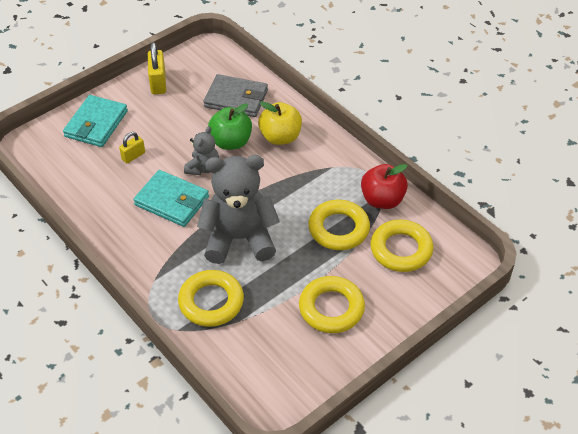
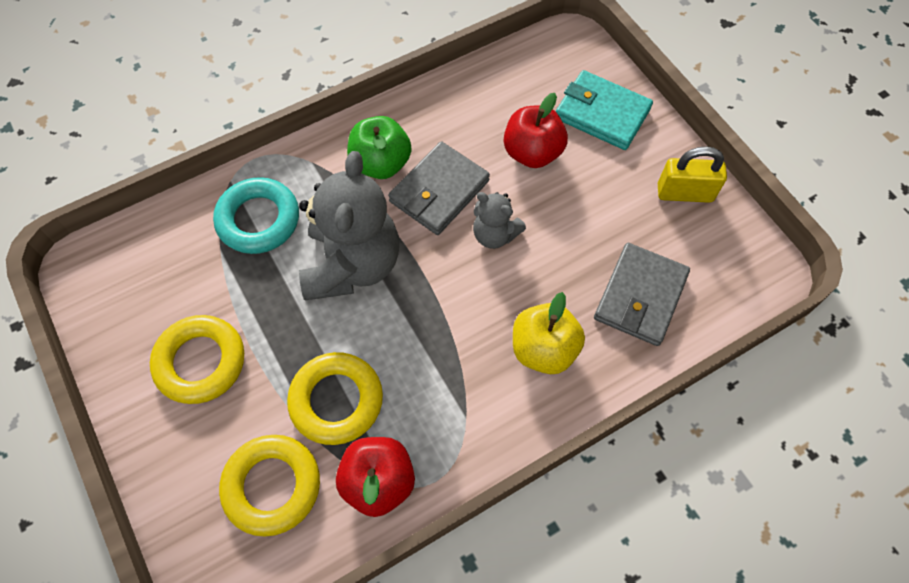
camera: 100 degrees right, 15 degrees up
yellow padlock [119,132,145,163] -> red apple [504,93,568,168]
turquoise wallet [133,170,209,227] -> grey wallet [388,141,490,235]
yellow ring [178,270,244,327] -> turquoise ring [213,177,299,254]
green apple [208,103,252,150] -> green apple moved to [347,116,411,179]

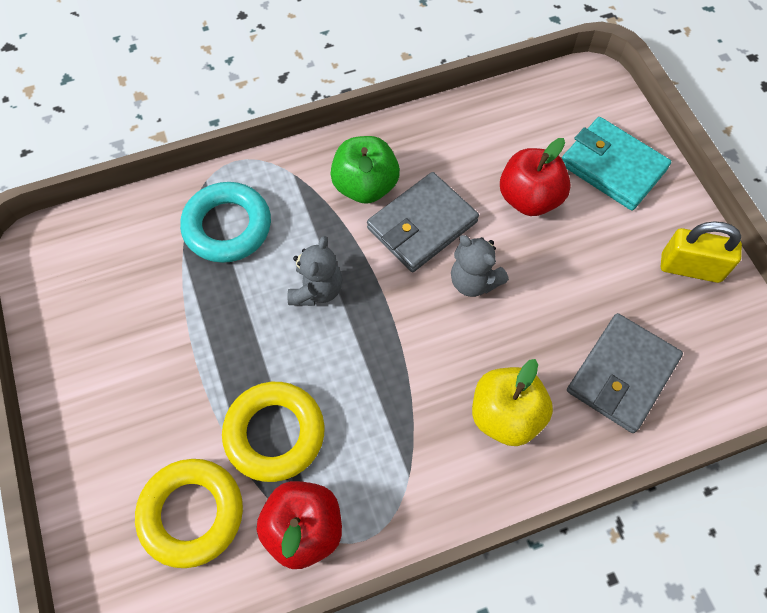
camera: 10 degrees right, 0 degrees up
yellow ring [150,315,244,404] -> none
grey teddy bear [299,151,399,300] -> grey teddy bear [288,236,343,306], size x0.51

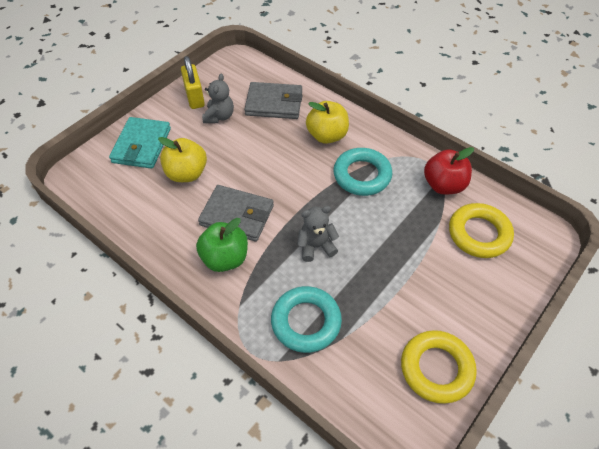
camera: 120 degrees left, 10 degrees down
yellow ring [222,382,325,482] -> yellow ring moved to [401,330,477,404]
grey teddy bear [451,235,509,297] -> grey teddy bear moved to [202,74,234,123]
red apple [500,138,571,216] -> yellow apple [158,137,207,182]
none -> turquoise ring [333,148,392,196]

